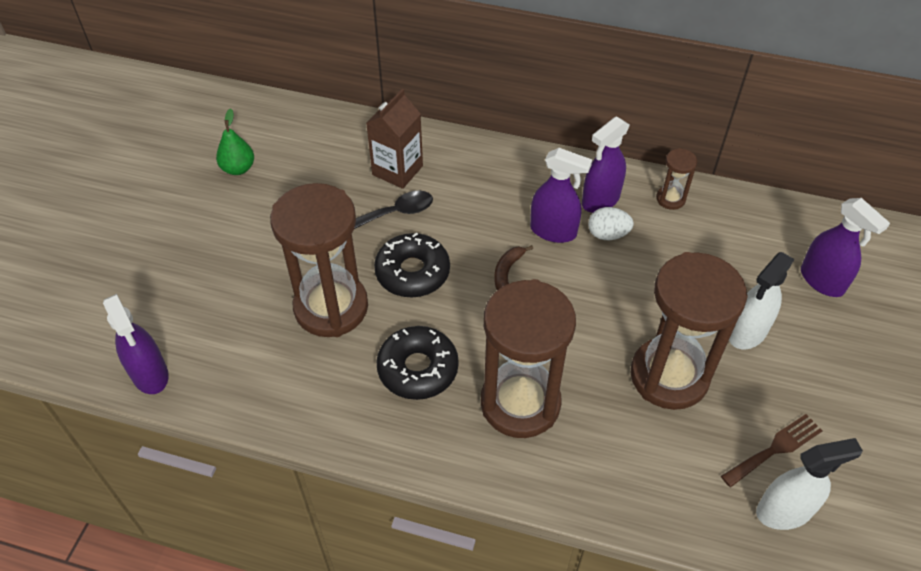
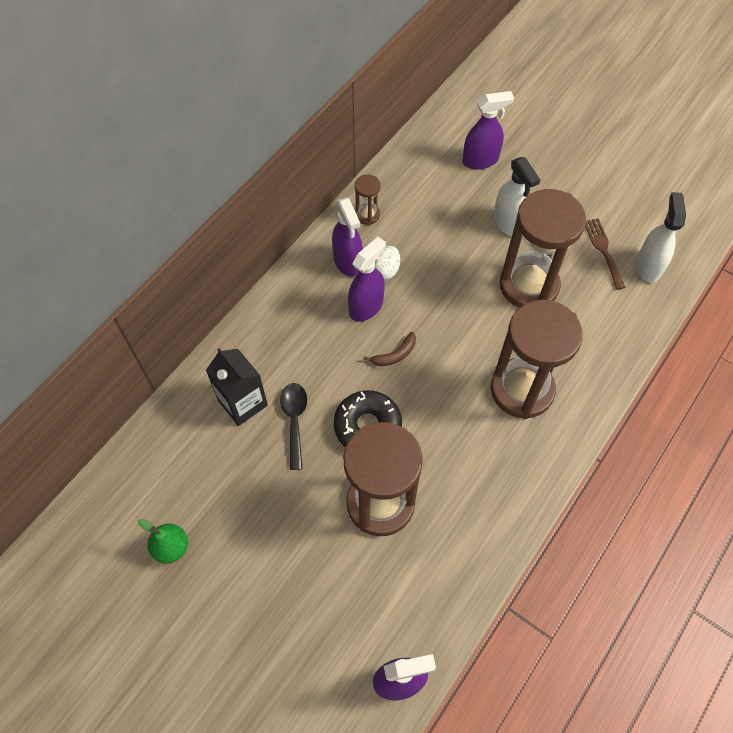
camera: 70 degrees left, 10 degrees up
brown carton [366,89,423,189] -> black carton [206,348,268,426]
black donut [377,326,459,400] -> none
brown banana [494,245,533,290] -> brown banana turned 75 degrees counterclockwise [363,332,416,366]

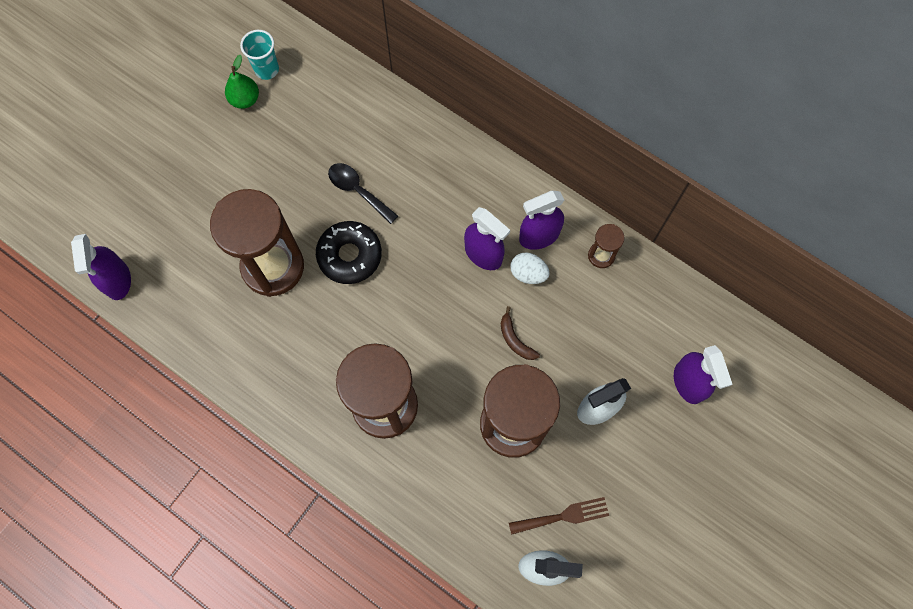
camera: 90 degrees right, 10 degrees up
black carton [206,348,268,426] -> none
black spoon [280,383,307,470] -> black spoon turned 135 degrees counterclockwise [328,163,398,224]
brown banana [363,332,416,366] -> brown banana moved to [501,306,540,360]
none -> turquoise cup [240,30,279,80]

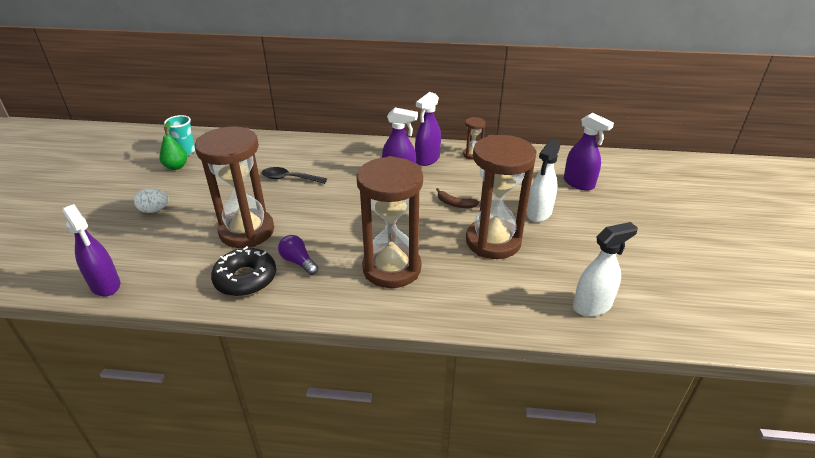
camera: 30 degrees left, 35 degrees down
black donut [316,221,382,284] -> black donut moved to [211,246,276,297]
brown fork [509,497,609,535] -> none
white egg [510,252,550,284] -> white egg moved to [134,188,169,213]
none -> purple light bulb [278,235,318,275]

